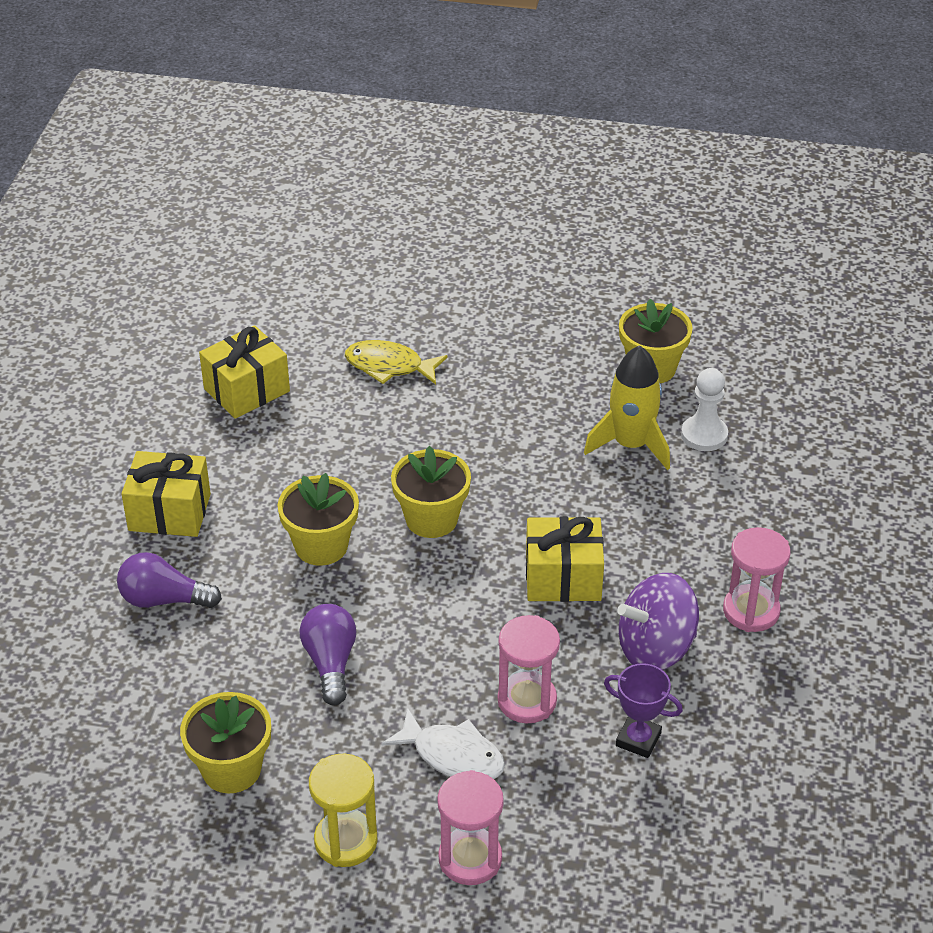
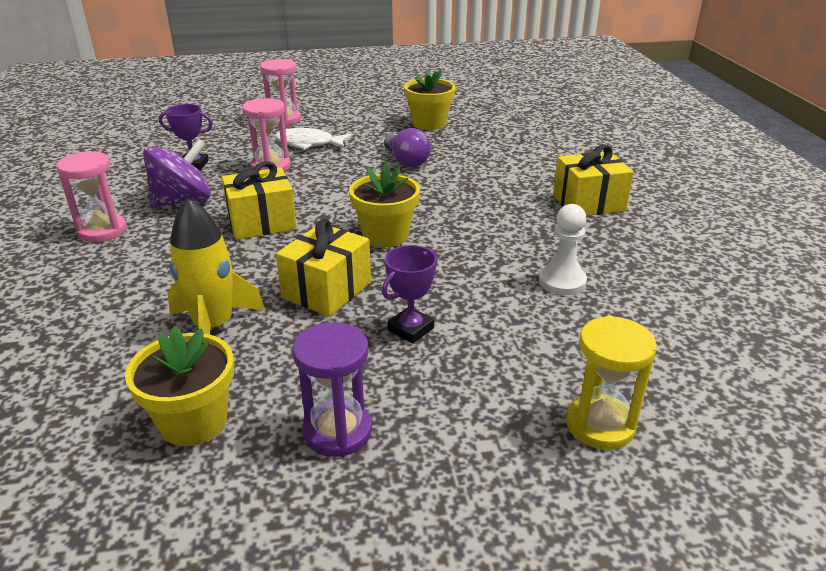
camera: 160 degrees right, 10 degrees down
purple light bulb [117,552,222,608] -> none
yellow gift [199,325,290,419] -> yellow gift moved to [276,219,371,317]
yellow flower pot [277,473,359,566] -> none
yellow hourglass [309,754,378,867] -> yellow hourglass moved to [566,315,657,450]
yellow fish [345,340,448,385] -> none
white pawn [681,368,728,451] -> white pawn moved to [539,204,587,295]
none -> purple hourglass [293,322,372,457]
none -> purple trophy [382,245,438,344]

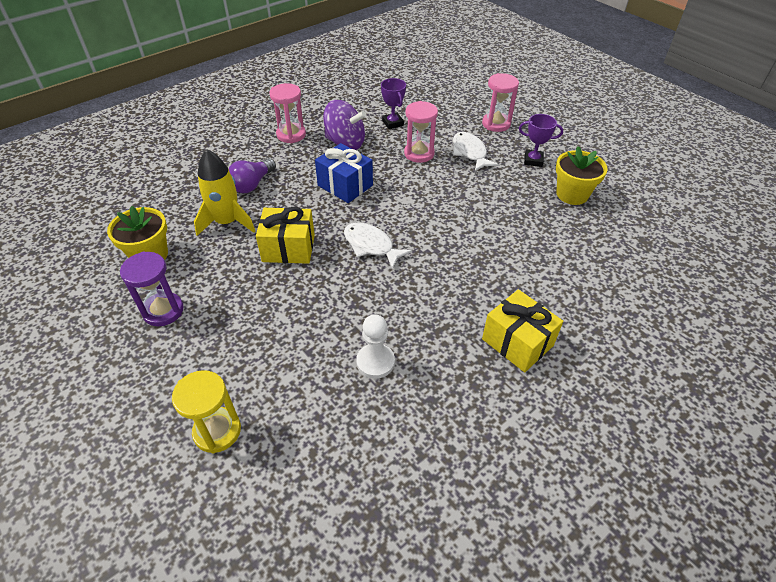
camera: 60 degrees right, 15 degrees up
yellow gift [222,162,297,240] -> blue gift [315,143,373,203]
yellow flower pot [349,163,420,247] -> white fish [344,223,412,270]
purple trophy [382,245,438,344] -> purple trophy moved to [519,114,563,167]
purple light bulb [384,128,431,167] -> purple light bulb moved to [228,158,276,193]

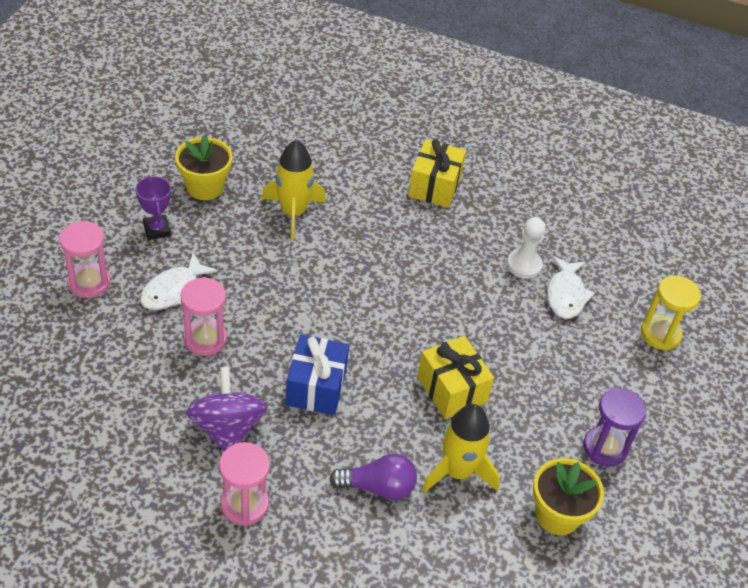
camera: 125 degrees left, 0 degrees up
white fish [344,223,412,270] -> white fish moved to [547,256,595,319]
purple trophy [381,78,406,129] -> none
none -> yellow rocket [262,140,326,239]

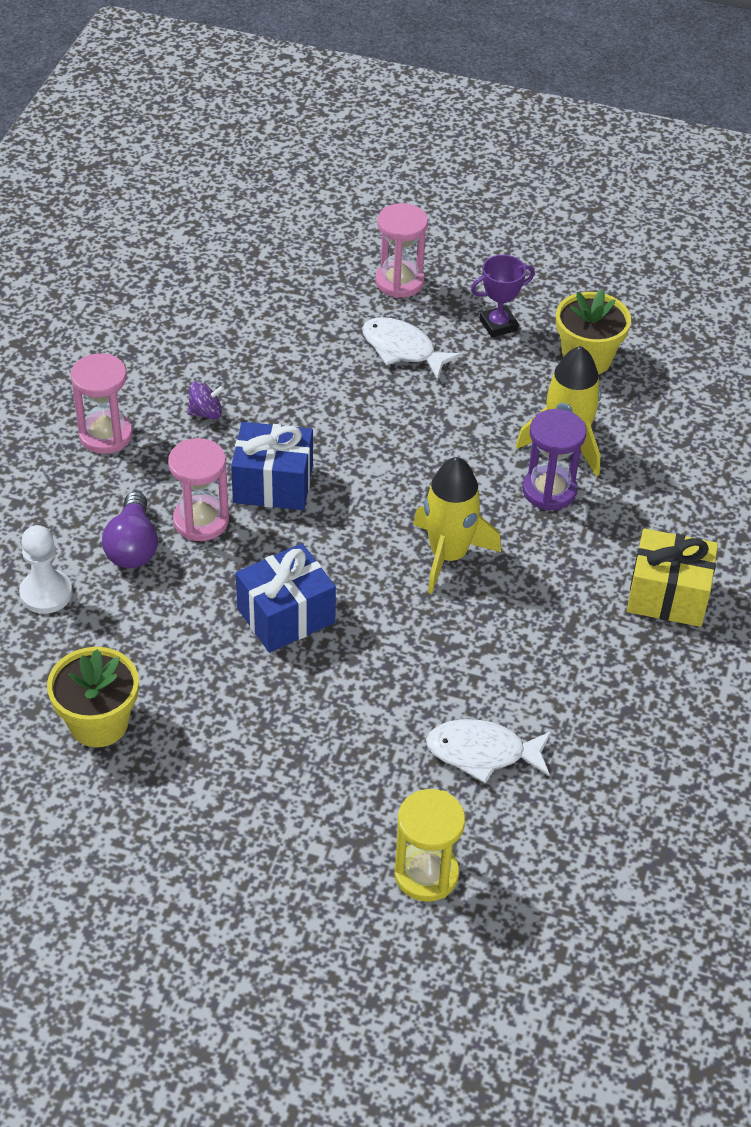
camera: 90 degrees right, 0 degrees up
pink hourglass [181,277,227,356] -> pink hourglass moved to [168,438,229,541]
purple spinning top [186,367,268,451] -> purple spinning top [187,382,224,419], size x0.48
yellow gift [417,336,494,419] -> blue gift [236,543,336,653]
yellow rocket [422,404,500,493] -> yellow rocket moved to [413,457,501,594]
white pawn [507,217,546,279] -> white pawn moved to [19,525,73,614]
purple hourglass [583,388,647,467] -> purple hourglass moved to [522,409,586,510]

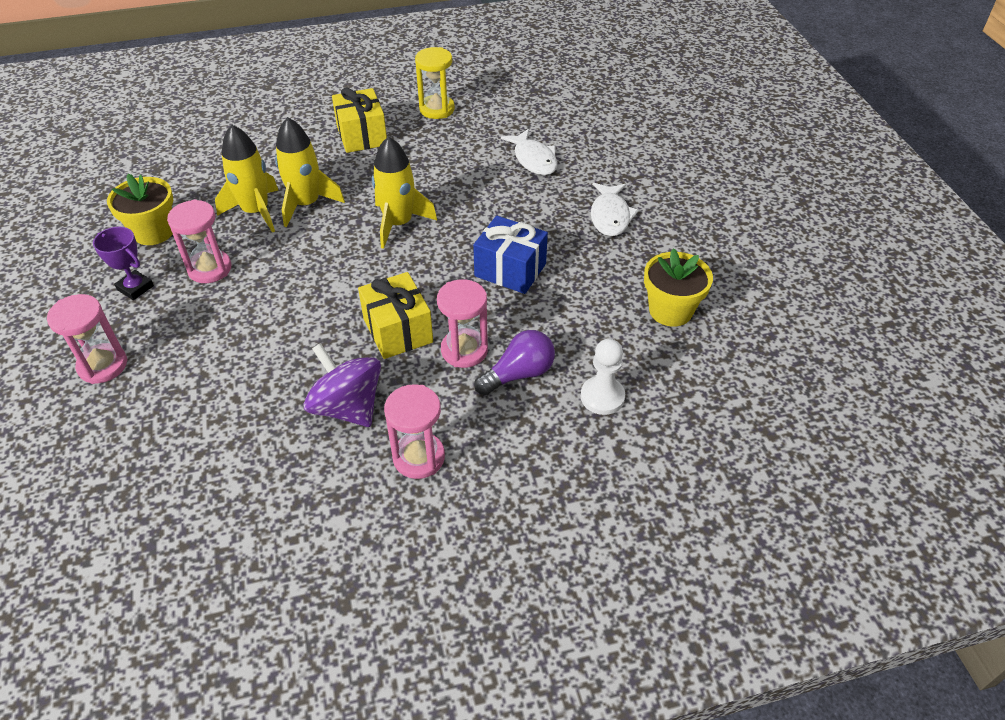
camera: 120 degrees left, 0 degrees up
purple spinning top [187,382,224,419] -> purple spinning top [303,343,381,427], size x2.10
blue gift [231,422,313,510] -> yellow gift [358,272,433,359]
white fish [362,317,462,380] -> white fish moved to [591,182,639,236]
yellow hourglass [394,789,465,902] -> yellow hourglass moved to [415,47,455,119]
purple hourglass [522,409,586,510] -> yellow rocket [275,117,345,227]
none -> pink hourglass [167,200,231,283]

